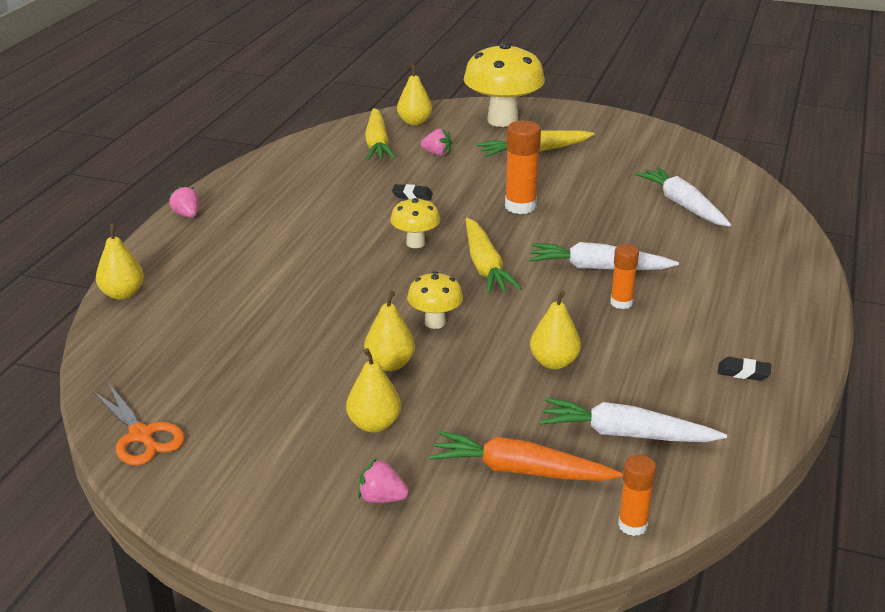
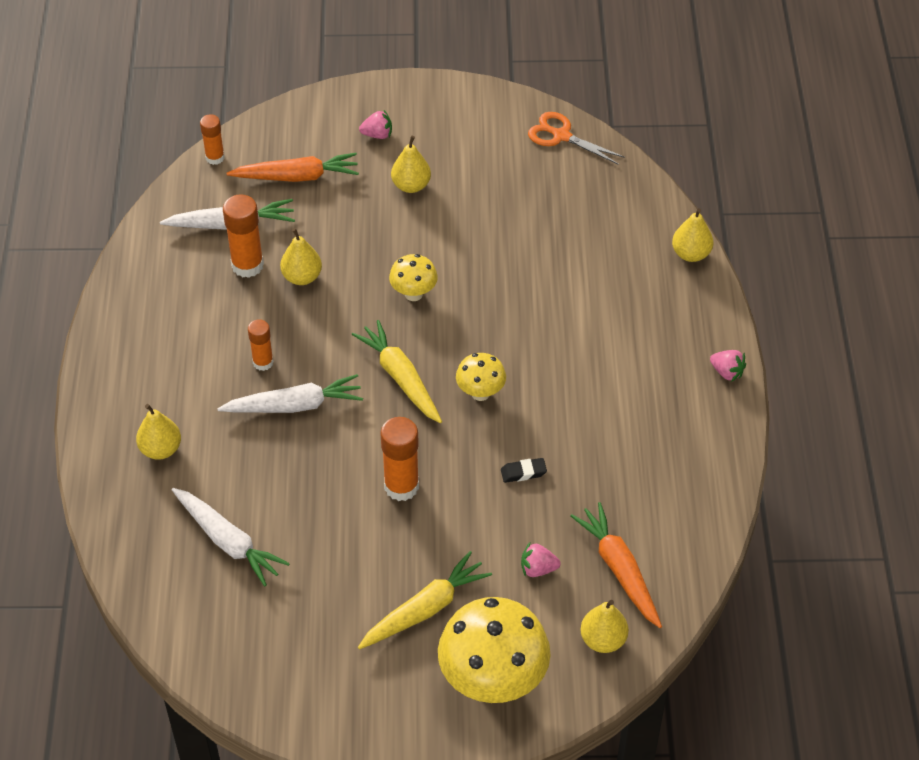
camera: 160 degrees right, 20 degrees up
yellow pear [364,291,415,371] -> yellow pear moved to [136,404,181,460]
yellow carrot [365,108,396,160] -> orange carrot [570,502,662,628]
black eraser [718,357,771,381] -> none
none -> orange glue stick [223,194,264,278]

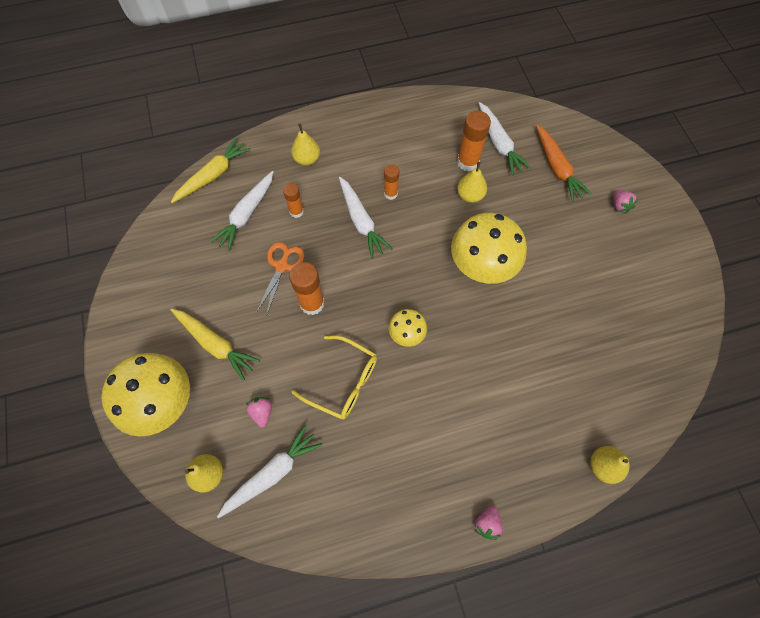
camera: 75 degrees right, 15 degrees up
orange glue stick [200,114,225,165] -> orange glue stick moved to [283,183,304,218]
yellow carrot [352,320,442,423] -> yellow carrot moved to [171,137,251,203]
yellow mushroom [389,254,438,301] -> yellow mushroom [451,213,527,284], size x1.97
yellow pear [391,136,431,193] -> none
black eraser [501,458,547,483] -> yellow glasses [292,335,377,419]
orange scissors [528,112,625,165] -> orange scissors moved to [256,242,305,314]
orange carrot [570,502,662,628] -> white carrot [217,424,323,518]

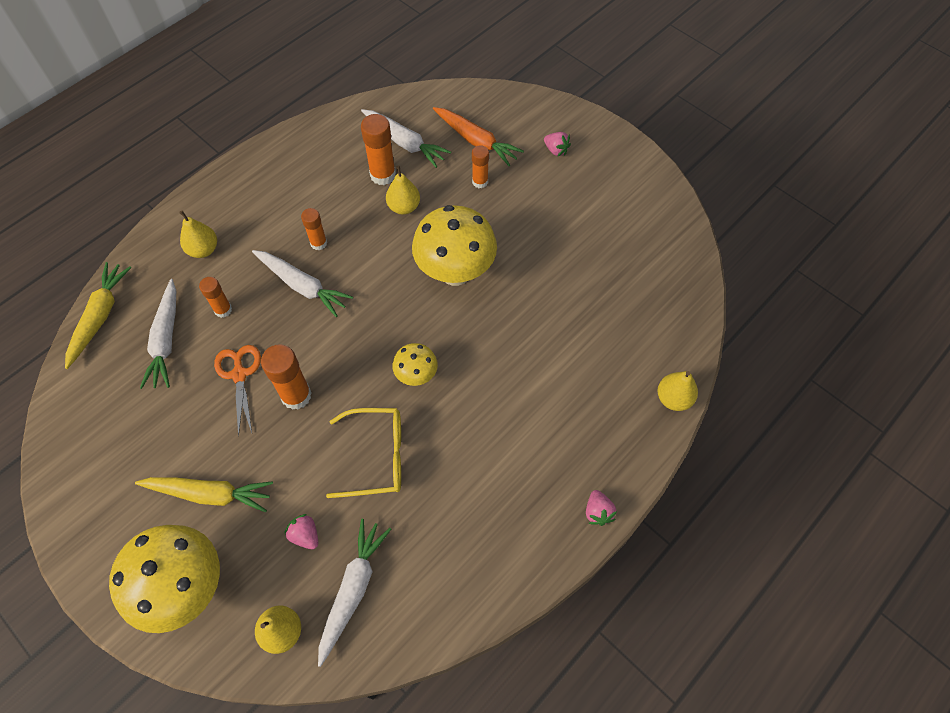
camera: 30 degrees left, 5 degrees down
none -> orange glue stick [472,145,489,188]

